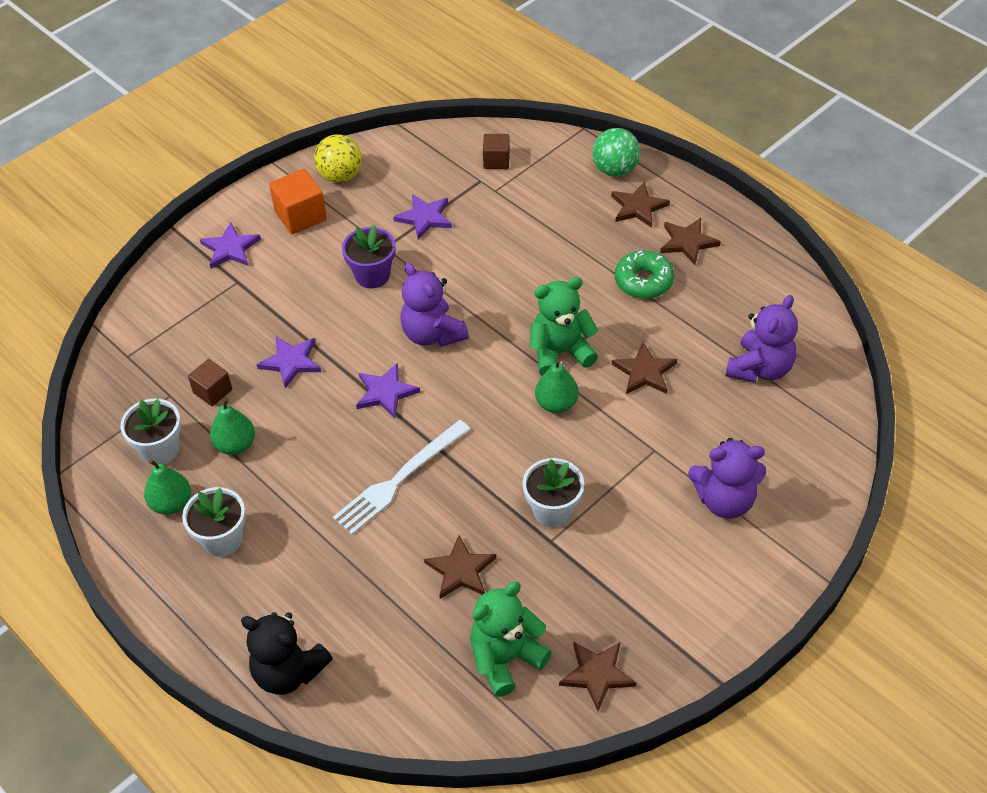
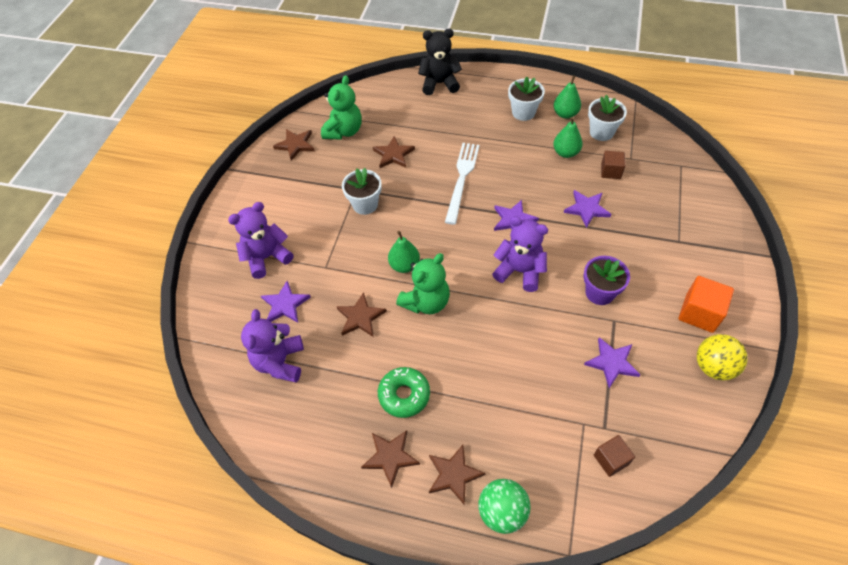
camera: 150 degrees right, 5 degrees up
purple star [200,222,261,269] -> purple star moved to [261,281,311,323]

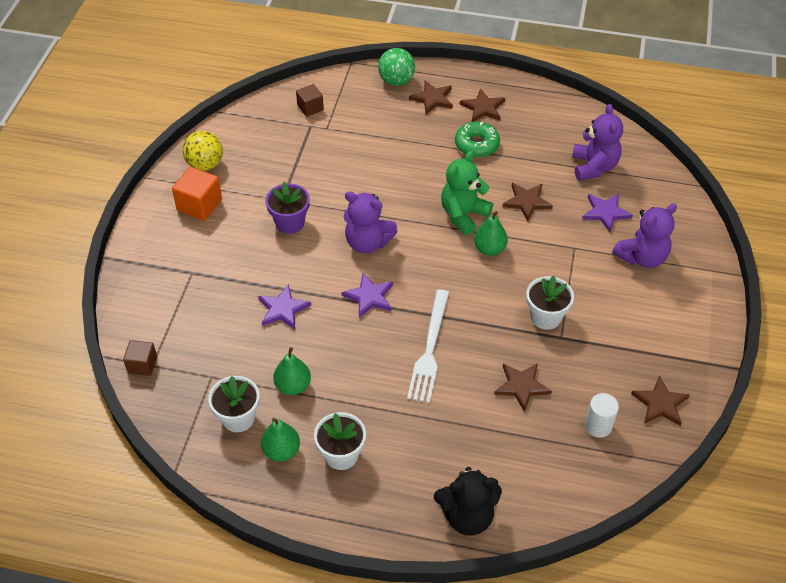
camera: 175 degrees right, 5 degrees down
green teddy bear [321,75,362,140] -> white cylinder [585,393,619,438]
purple star [584,337,640,388] -> none
brown cube [601,151,625,179] -> brown cube moved to [123,340,157,376]

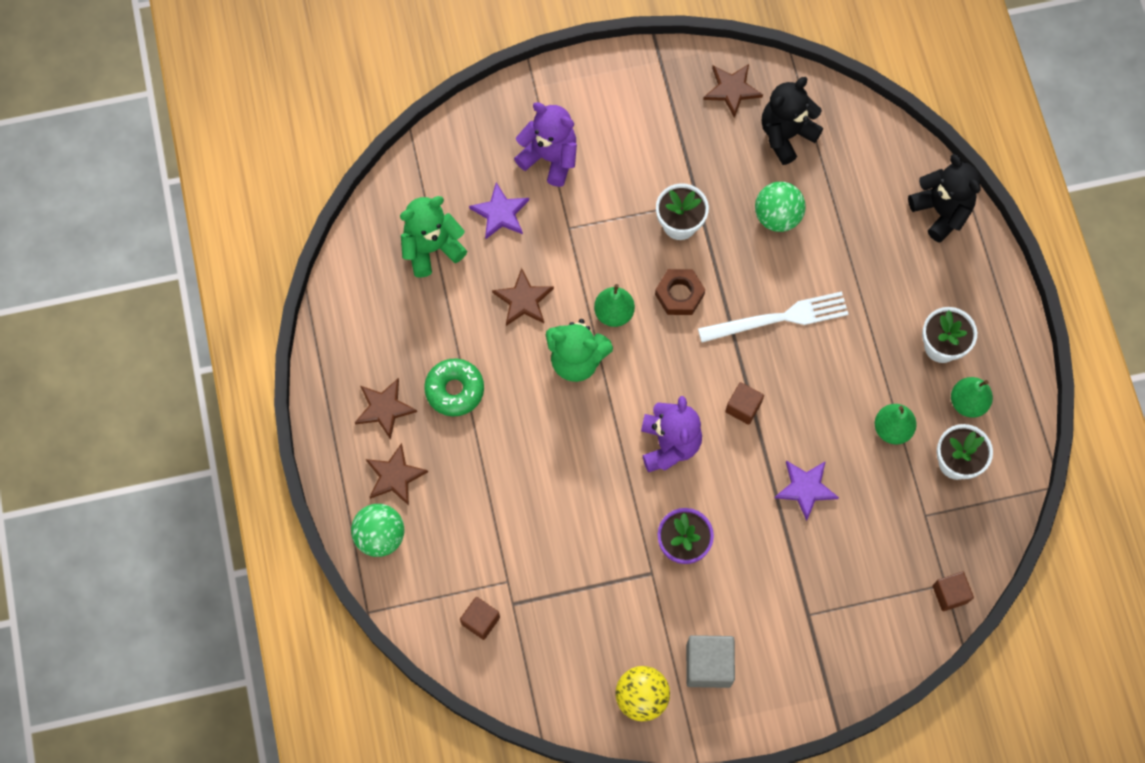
camera: 115 degrees left, 20 degrees up
orange cube [172,167,222,221] -> grey cube [686,635,735,688]
purple star [342,273,393,318] -> brown cube [725,382,764,425]
brown star [494,363,552,412] -> green ball [755,182,805,232]
purple teddy bear [572,104,623,181] -> green teddy bear [400,196,467,278]
white cylinder [585,393,619,438] -> black teddy bear [762,77,823,165]
none -> brown nut [655,269,705,315]

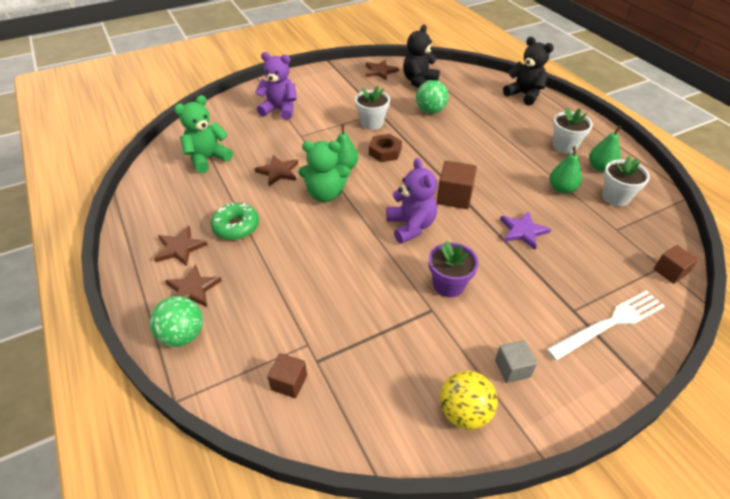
camera: 15 degrees left, 25 degrees down
purple star [469,182,529,240] -> none
grey cube [686,635,735,688] -> grey cube [495,340,537,383], size x0.65
white fork [698,292,849,343] -> white fork moved to [546,290,665,361]
brown cube [725,382,764,425] -> brown cube [437,161,477,209], size x1.55

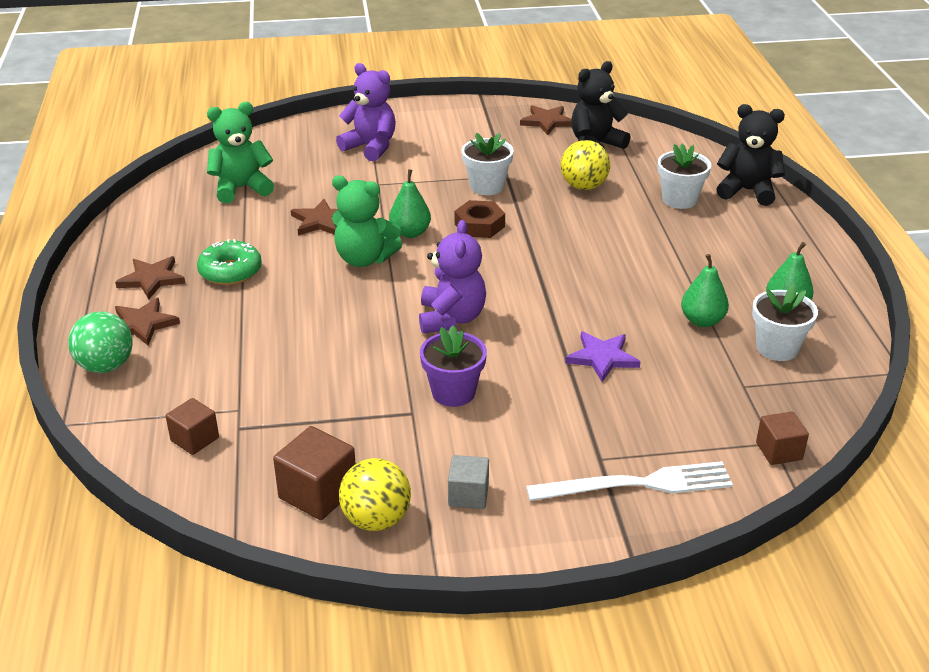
camera: 20 degrees right, 10 degrees down
green ball [416,80,449,114] -> yellow ball [561,140,610,190]
brown cube [437,161,477,209] -> brown cube moved to [273,426,356,520]
black teddy bear [503,37,554,106] -> black teddy bear turned 45 degrees counterclockwise [717,104,785,206]
white flower pot [553,108,593,153] -> white flower pot moved to [658,144,711,209]

